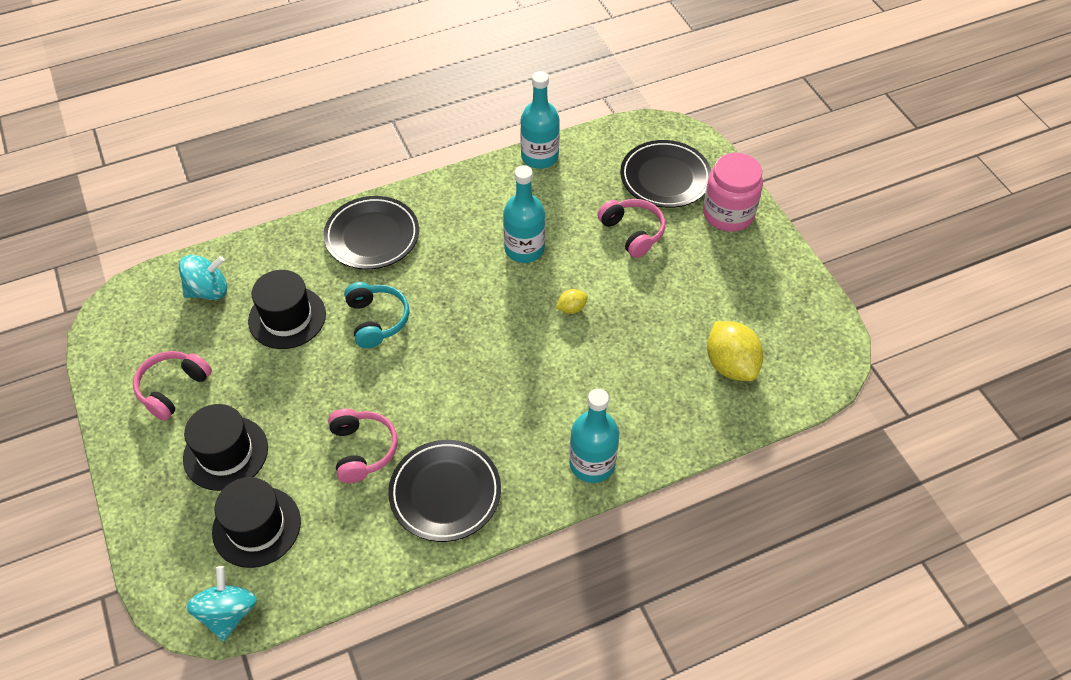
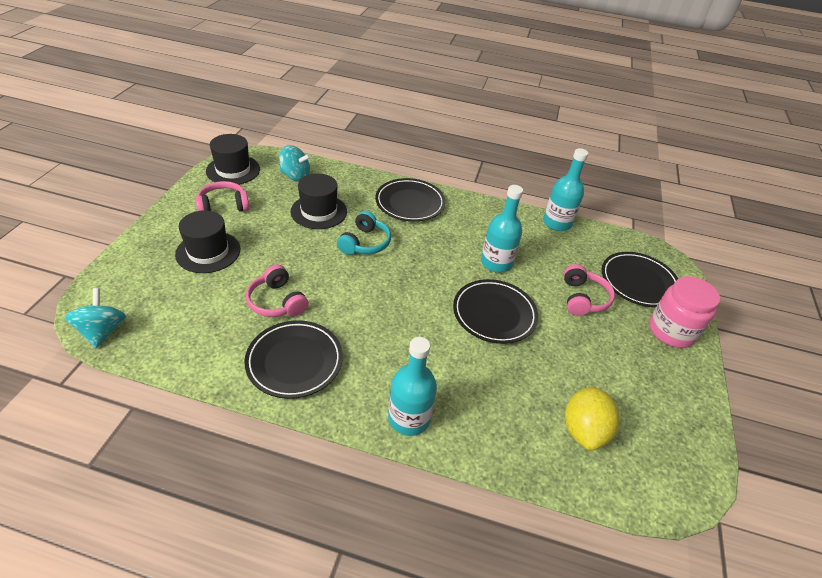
camera: 35 degrees right, 10 degrees down
turquoise spinning top [186,566,257,641] -> turquoise spinning top turned 45 degrees counterclockwise [65,288,126,348]
black hat [212,477,301,568] -> black hat moved to [206,134,260,185]
pink headphones [328,409,398,483] -> pink headphones turned 120 degrees clockwise [246,265,309,317]
yellow lemon [556,289,588,314] -> black plate [453,279,538,344]

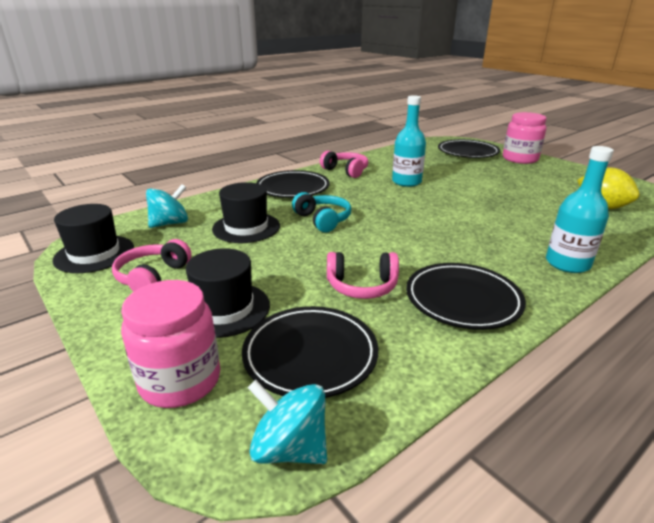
camera: 50 degrees left, 15 degrees down
black plate [453,279,538,344] -> black plate moved to [242,306,378,398]
turquoise bottle [543,148,588,231] -> none
pink headphones [564,264,615,316] -> pink headphones moved to [320,151,368,178]
none -> pink jar [121,280,220,408]

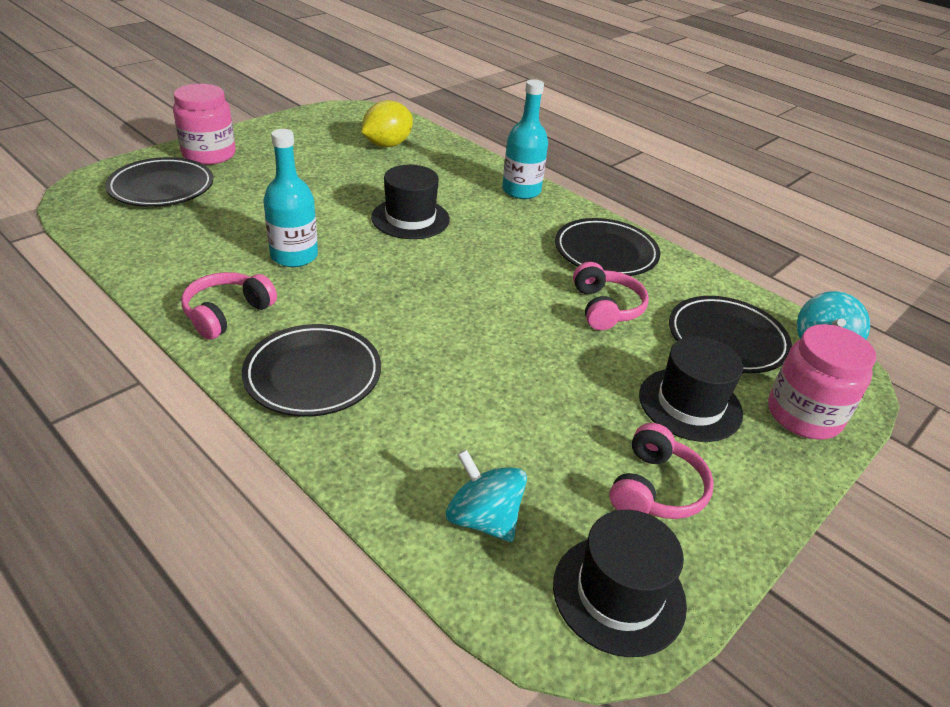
camera: 100 degrees left, 10 degrees up
pink headphones [112,239,192,292] -> pink headphones turned 75 degrees counterclockwise [609,423,714,519]
black hat [212,182,280,243] -> black hat moved to [371,165,450,239]
turquoise headphones [292,192,351,233] -> none

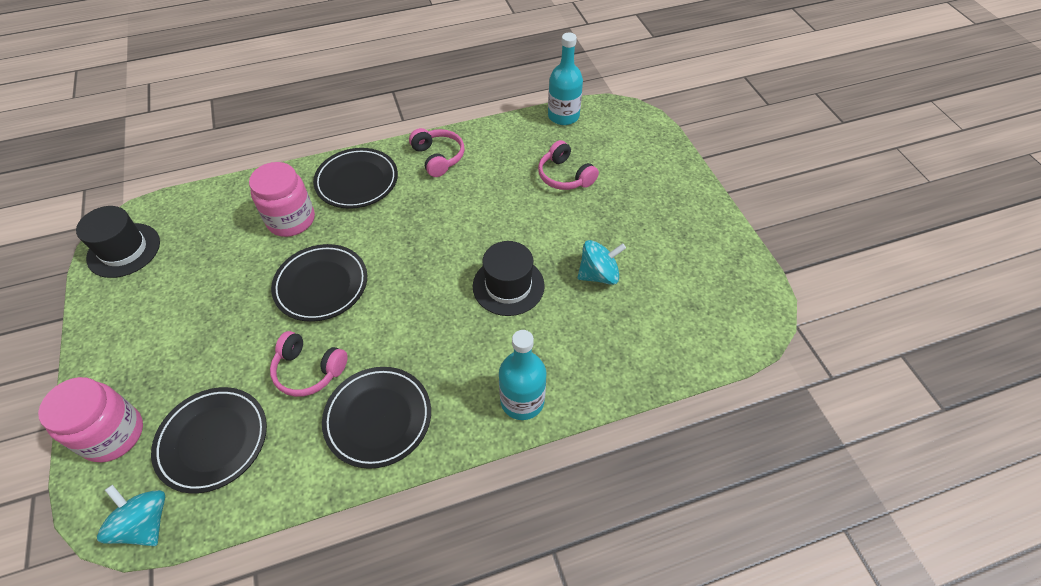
camera: 120 degrees right, 15 degrees up
black plate [105,157,213,207] -> black plate moved to [271,244,367,322]
pink jar [173,84,236,165] -> pink jar moved to [249,162,315,237]
turquoise bottle [263,129,318,267] -> turquoise bottle moved to [548,32,583,125]
yellow lemon [361,100,413,147] -> none
turquoise spinning top [446,449,527,542] -> turquoise spinning top moved to [577,240,626,285]
pink headphones [609,423,714,519] -> pink headphones moved to [538,140,599,190]
black hat [639,336,744,442] -> none

